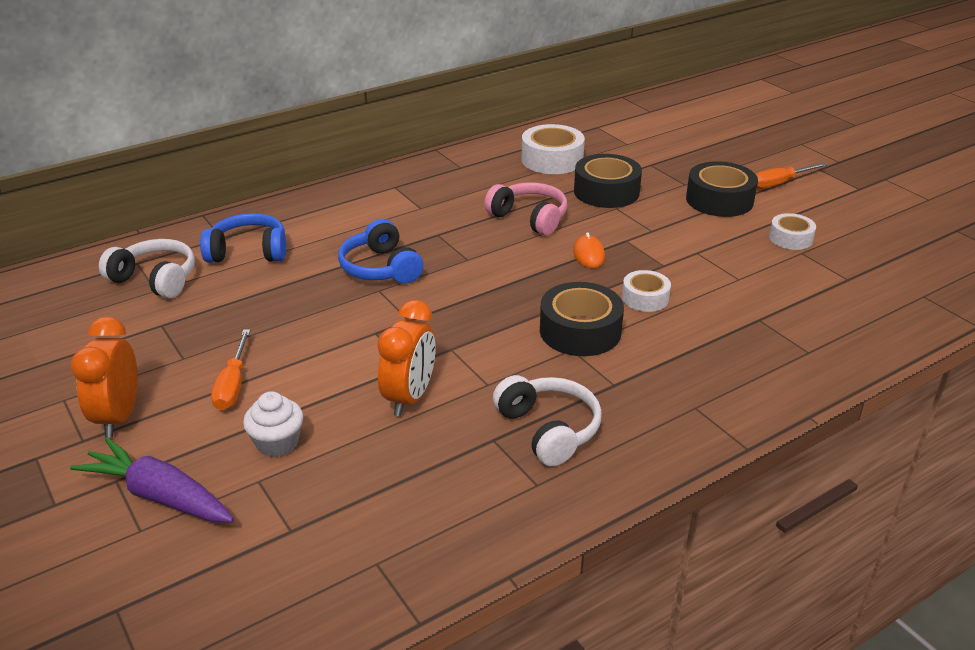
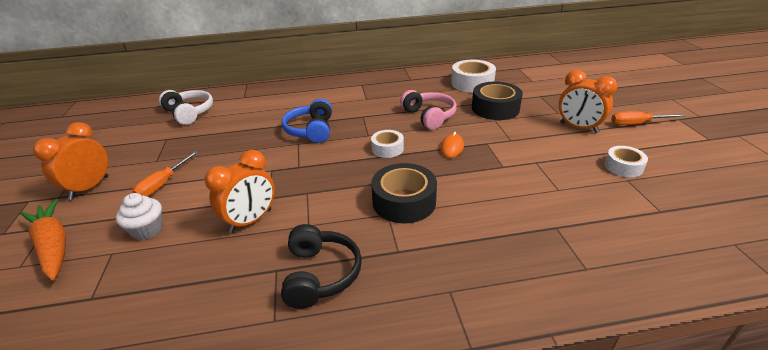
camera: 25 degrees right, 0 degrees up
purple carrot [70,437,234,522] -> orange carrot [20,199,66,280]
blue headphones [200,213,286,263] -> none
white headphones [493,375,602,466] -> black headphones [281,224,362,309]
white tape [622,270,671,312] -> white tape moved to [371,130,404,158]
black tape [686,161,758,217] -> orange clock [559,70,618,133]

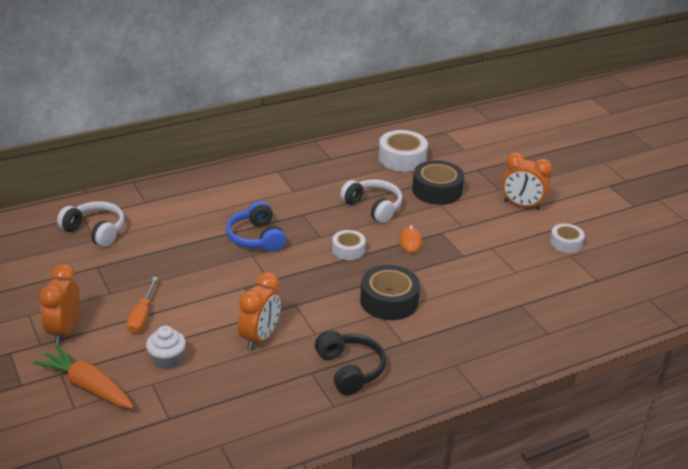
camera: 20 degrees left, 0 degrees up
pink headphones [400,90,457,130] -> white headphones [340,179,402,223]
orange screwdriver [611,111,685,125] -> none

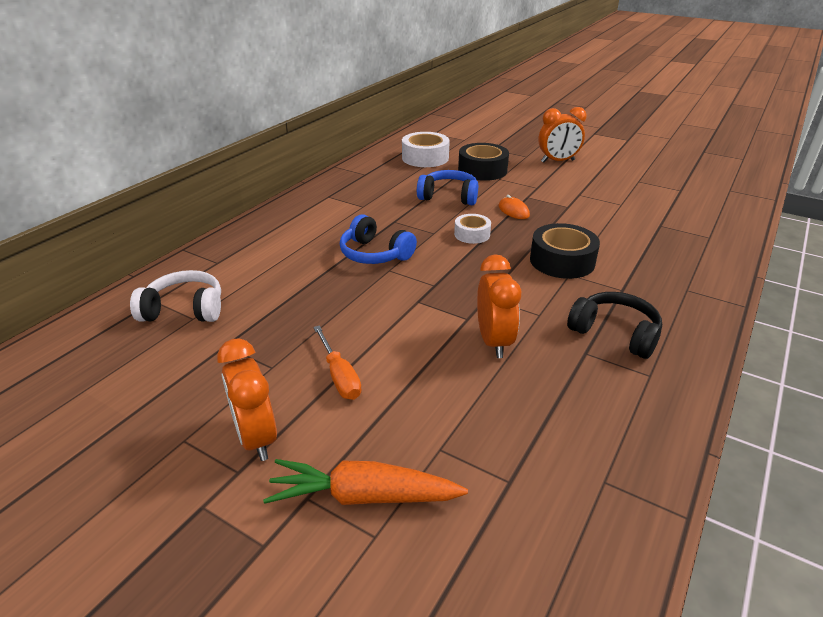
camera: 30 degrees left, 0 degrees up
white cupcake [146,326,186,369] -> none
white headphones [340,179,402,223] -> blue headphones [417,170,478,205]
white tape [550,224,585,253] -> none

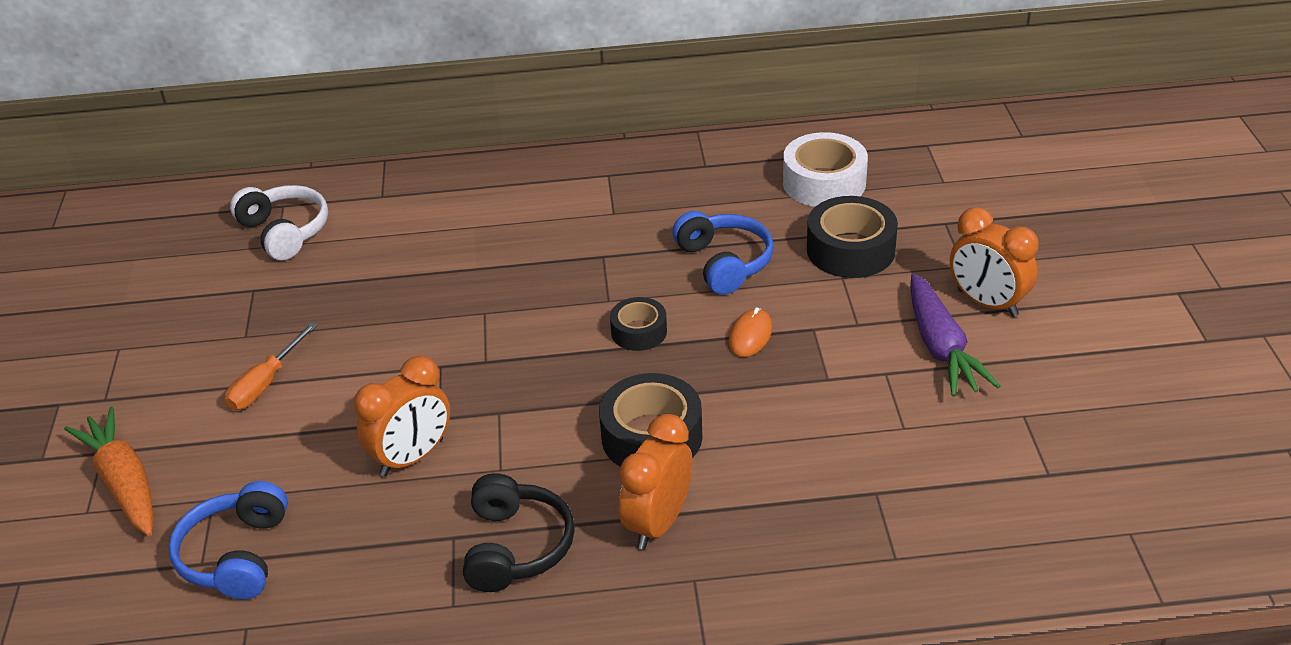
camera: 55 degrees right, 5 degrees up
orange clock [217,338,277,461] -> orange clock moved to [619,414,693,550]
blue headphones [340,214,417,264] -> blue headphones moved to [168,481,288,600]
white tape [454,214,491,244] -> black tape [610,297,667,351]
none -> purple carrot [910,273,1000,397]

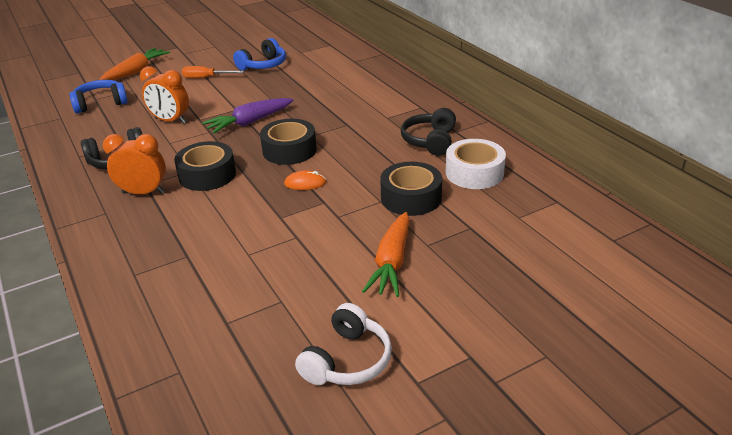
camera: 65 degrees right, 5 degrees down
white headphones [230,185,328,260] -> white headphones moved to [295,303,392,385]
black tape [610,297,667,351] -> black tape [260,119,317,165], size x1.67
blue headphones [672,211,774,295] -> blue headphones moved to [233,38,286,71]
purple carrot [910,273,1000,397] -> purple carrot moved to [202,98,293,134]
orange clock [950,207,1039,317] -> orange carrot [362,212,410,297]
none -> black headphones [401,108,456,156]

